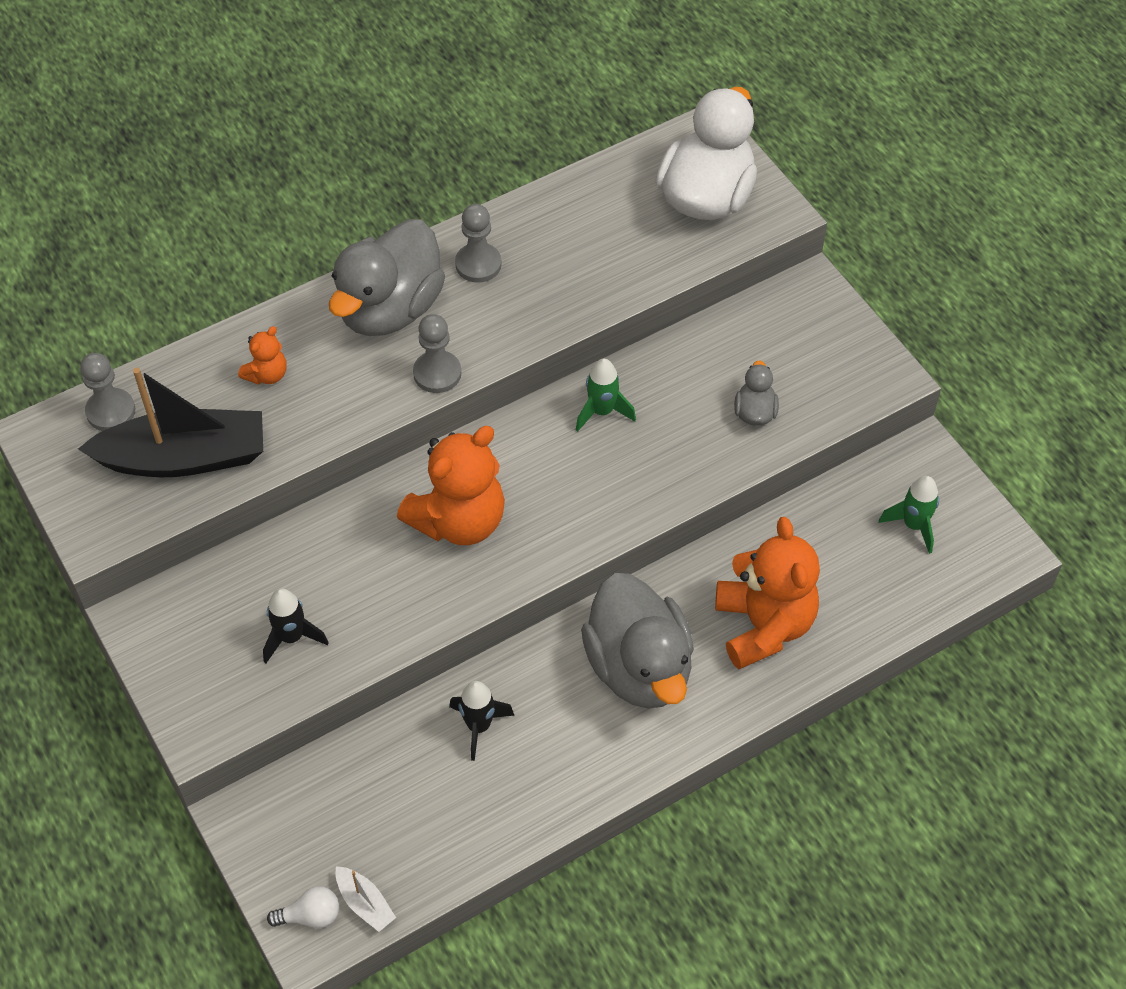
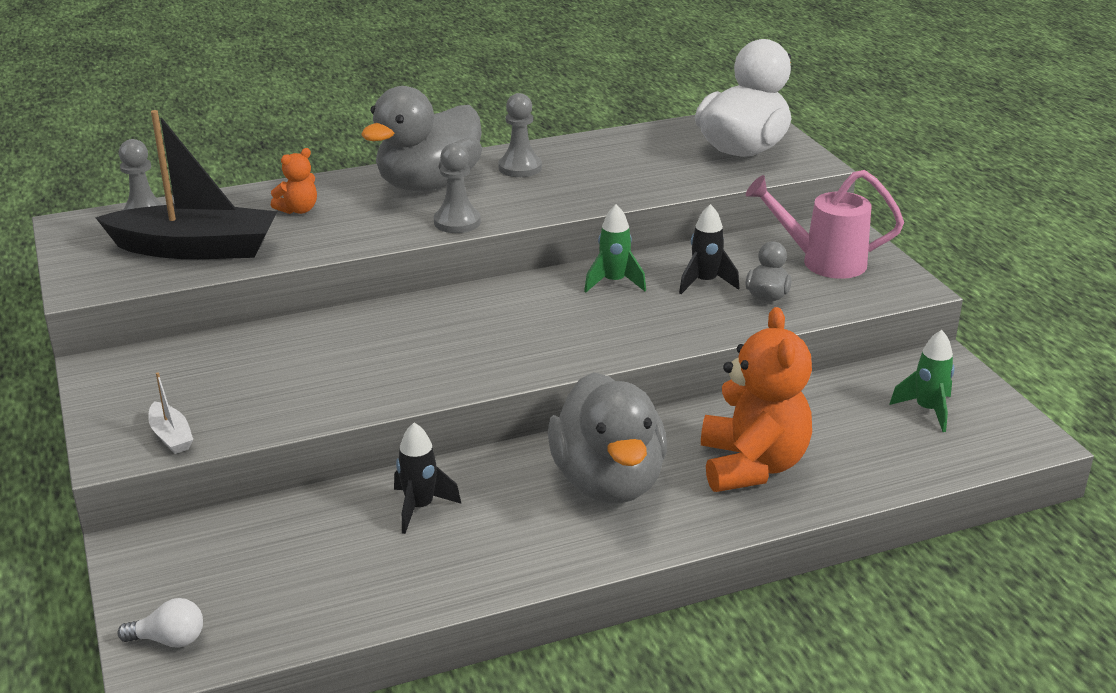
camera: 10 degrees right, 25 degrees down
black rocket [263,588,329,663] -> black rocket moved to [679,204,739,294]
white boat [335,866,396,932] -> white boat moved to [148,372,193,454]
orange teddy bear [397,426,505,545] -> none
none -> pink watering can [746,170,904,279]

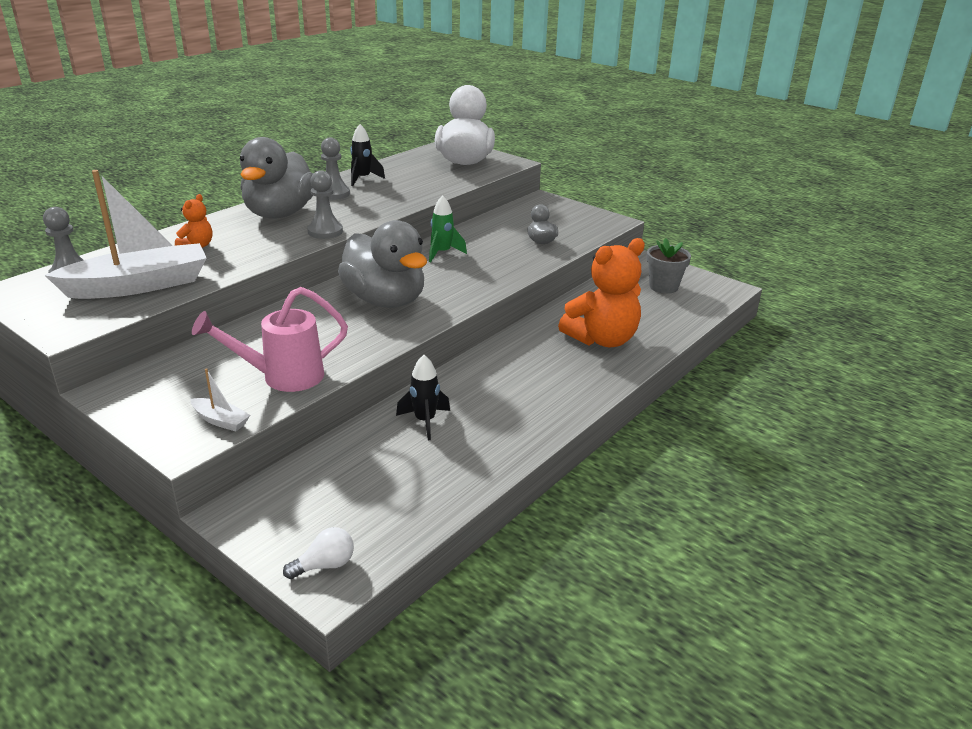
camera: 30 degrees left, 0 degrees up
black boat [95,110,277,259] -> white boat [45,170,207,299]
grey duck [548,372,667,504] -> grey duck moved to [338,220,427,308]
black rocket [679,204,739,294] -> black rocket moved to [350,124,385,186]
orange teddy bear [701,307,812,492] -> orange teddy bear turned 90 degrees clockwise [558,238,645,347]
pink watering can [746,170,904,279] -> pink watering can moved to [192,287,348,392]
green rocket [889,330,955,432] -> grey flower pot [647,238,691,294]

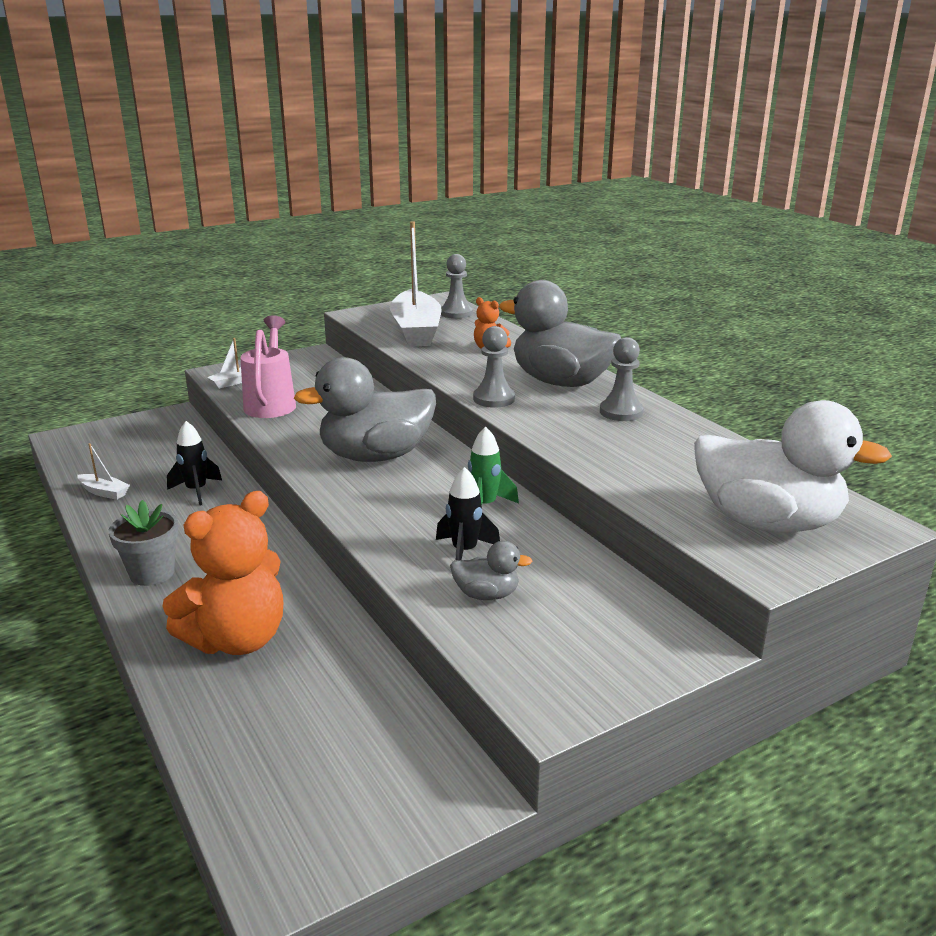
camera: 110 degrees right, 5 degrees down
white light bulb [283,527,354,579] -> none
black rocket [350,124,385,186] -> black rocket moved to [436,467,500,560]
orange teddy bear [558,238,645,347] -> orange teddy bear turned 120 degrees counterclockwise [162,491,283,655]
grey flower pot [647,238,691,294] -> grey flower pot moved to [108,500,179,586]
none -> white boat [77,443,130,500]

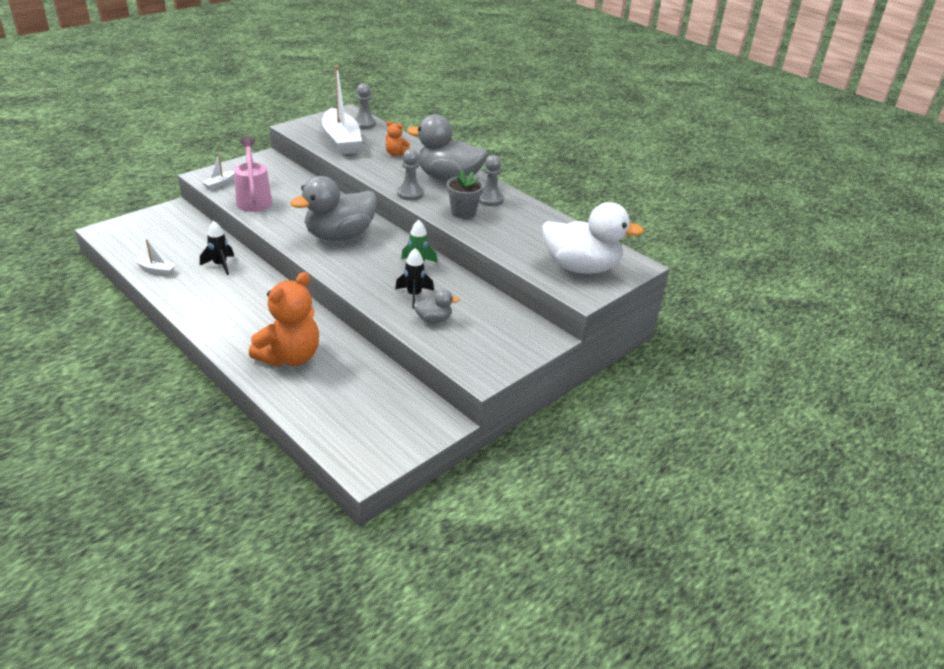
camera: 15 degrees left, 10 degrees up
grey flower pot [108,500,179,586] -> grey flower pot moved to [447,170,484,219]

